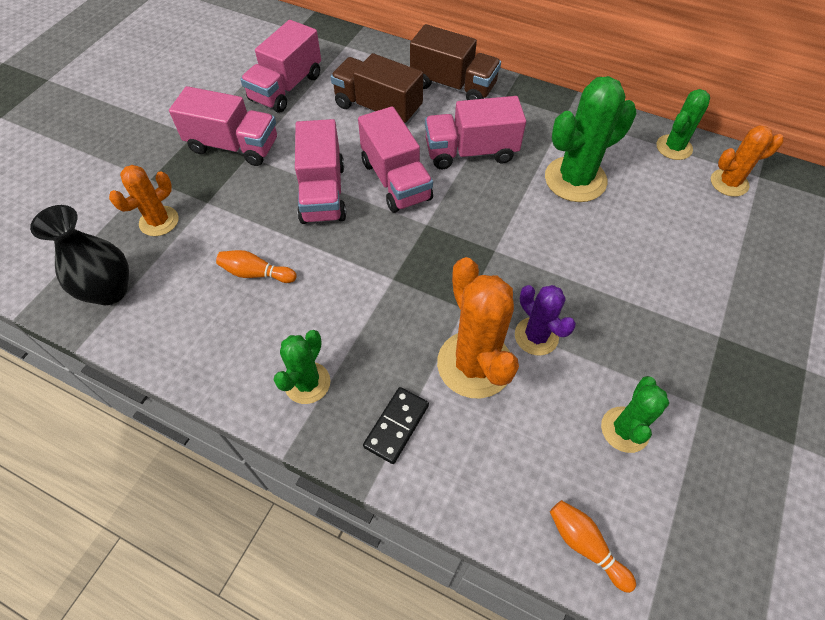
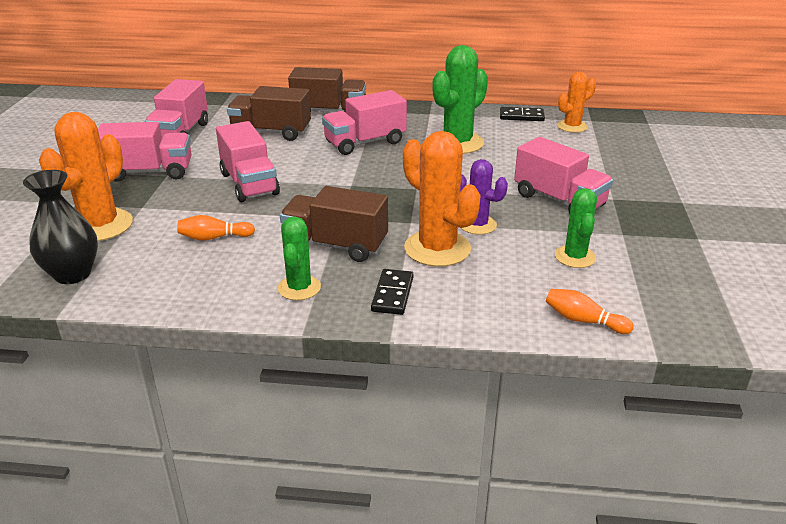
camera: 20 degrees left, 25 degrees down
orange cactus [109,165,179,236] -> orange cactus [39,112,133,241], size x1.67
pink truck [358,106,433,213] -> pink truck moved to [514,137,613,214]
green cactus [656,89,710,160] -> black domino [500,107,545,121]
none -> brown truck [280,186,388,262]

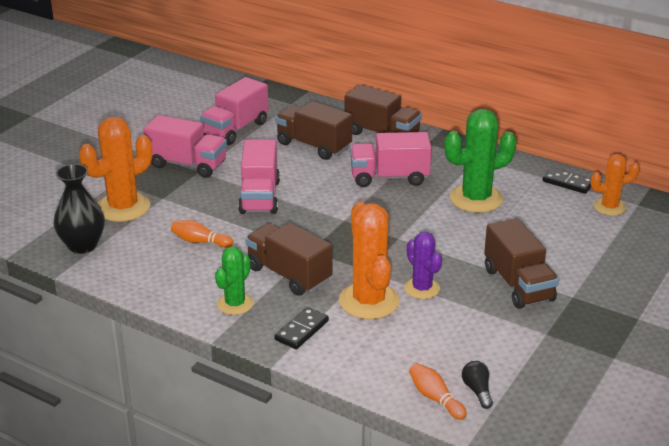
camera: 25 degrees right, 0 degrees up
pink truck [514,137,613,214] -> brown truck [484,218,559,309]
green cactus [555,188,597,268] -> none
none -> black light bulb [462,361,493,409]

